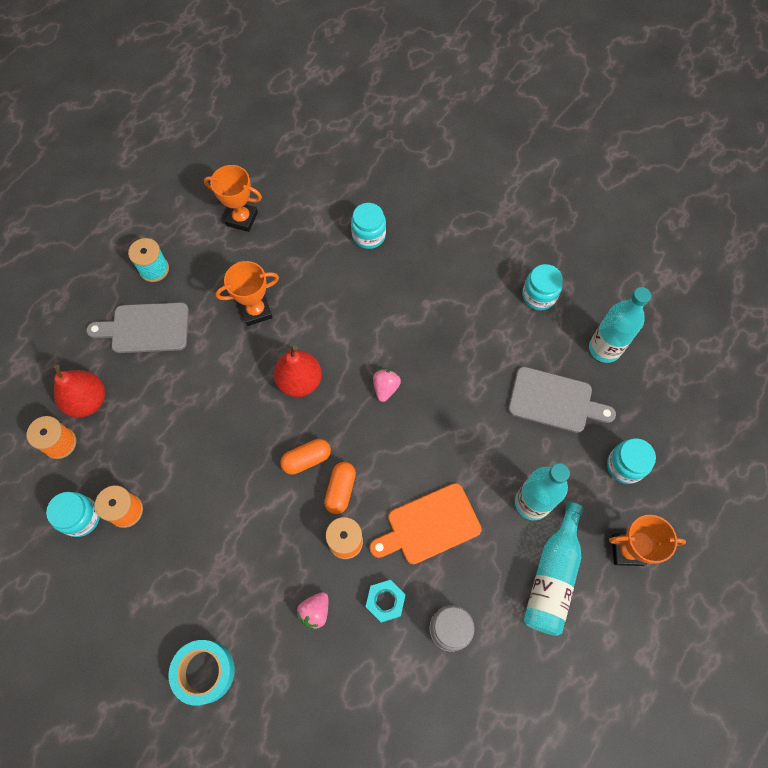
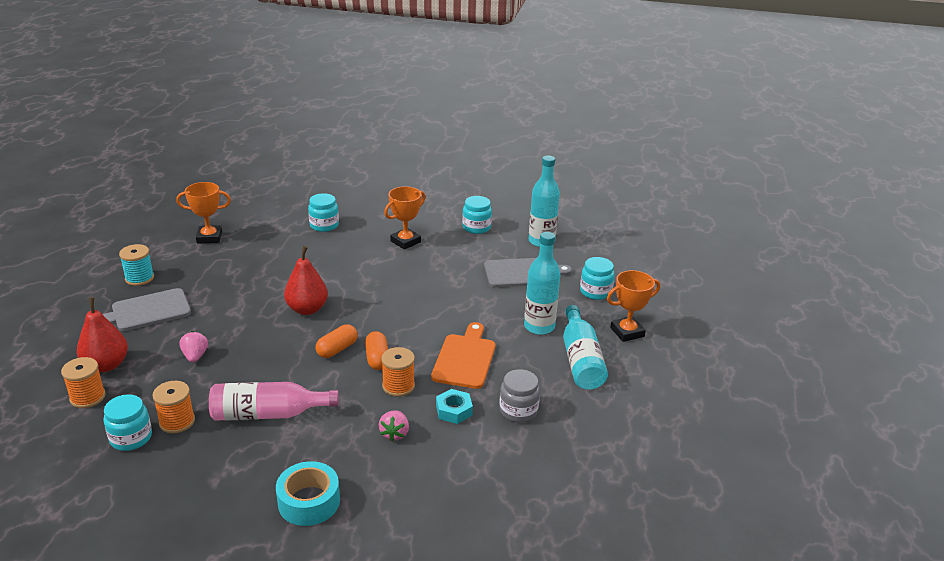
camera: 25 degrees left, 35 degrees down
orange trophy [216,261,279,326] -> orange trophy moved to [384,186,425,250]
orange cutting board [369,483,482,564] -> orange cutting board turned 150 degrees clockwise [431,322,496,389]
pink strawberry [373,369,401,402] -> pink strawberry moved to [179,331,208,362]
none -> pink bottle [209,382,339,421]

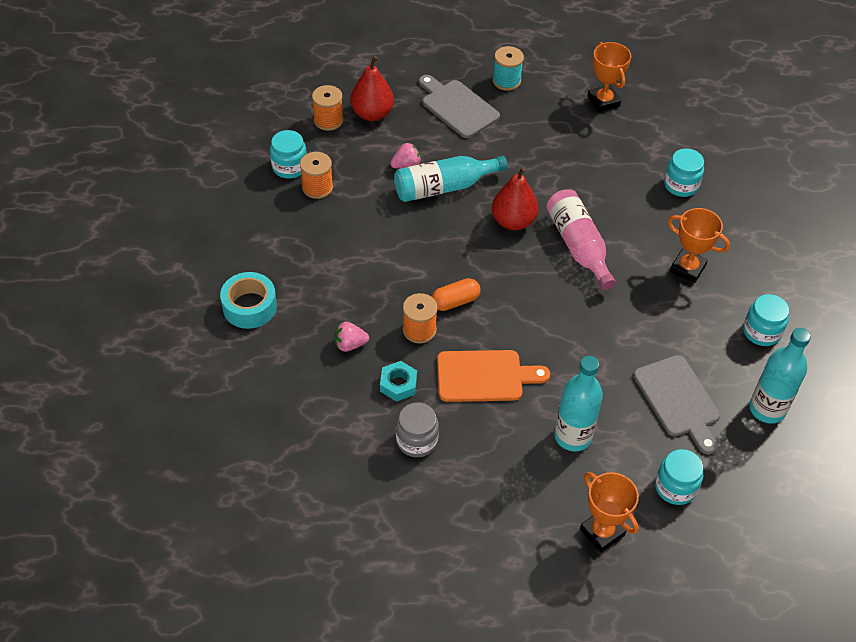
camera: 75 degrees right, 20 degrees up
pink bottle [209,382,339,421] -> pink bottle moved to [546,189,616,290]
orange capsule [316,324,358,358] -> none
turquoise bottle [563,305,608,390] -> turquoise bottle moved to [394,156,507,202]

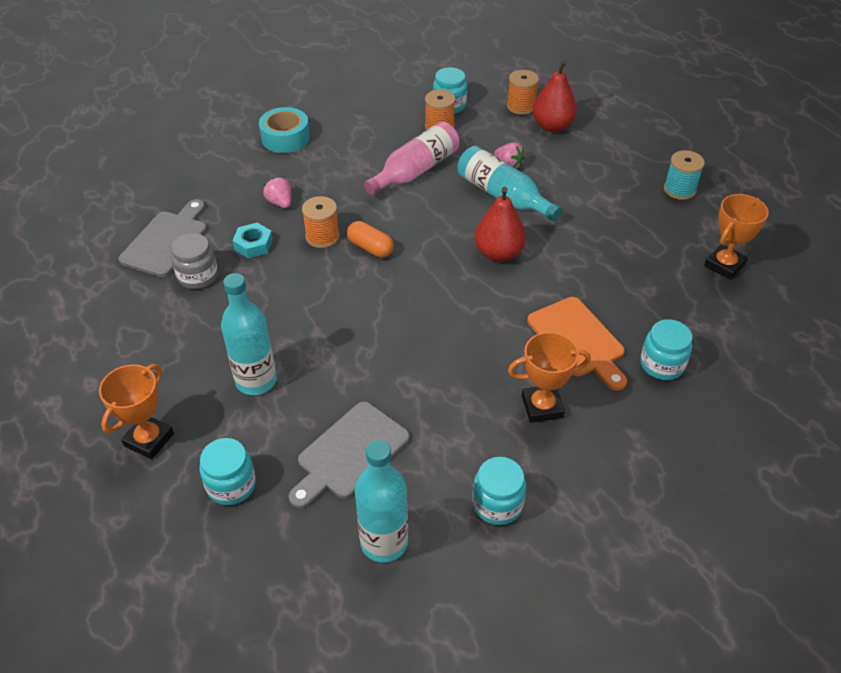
camera: 65 degrees right, 5 degrees down
grey cutting board [419,75,500,138] -> grey cutting board moved to [119,199,207,277]
orange cutting board [437,350,550,402] -> orange cutting board moved to [527,297,627,391]
pink bottle [546,189,616,290] -> pink bottle moved to [364,122,459,195]
orange trophy [668,208,730,283] -> orange trophy turned 75 degrees clockwise [508,332,591,423]

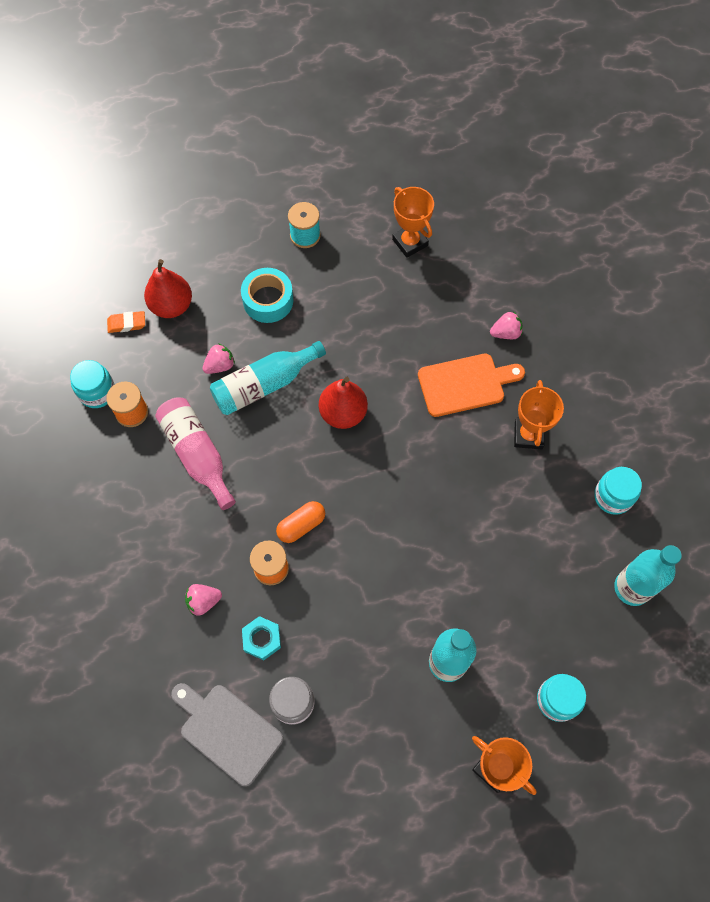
camera: 75 degrees left, 20 degrees up
turquoise tape [259,107,310,153] -> turquoise tape moved to [241,268,293,323]
grey cutting board [289,401,410,509] -> none
orange spool [507,70,539,115] -> orange eraser [107,311,145,333]
turquoise jar [640,319,692,380] -> pink strawberry [490,311,523,339]

